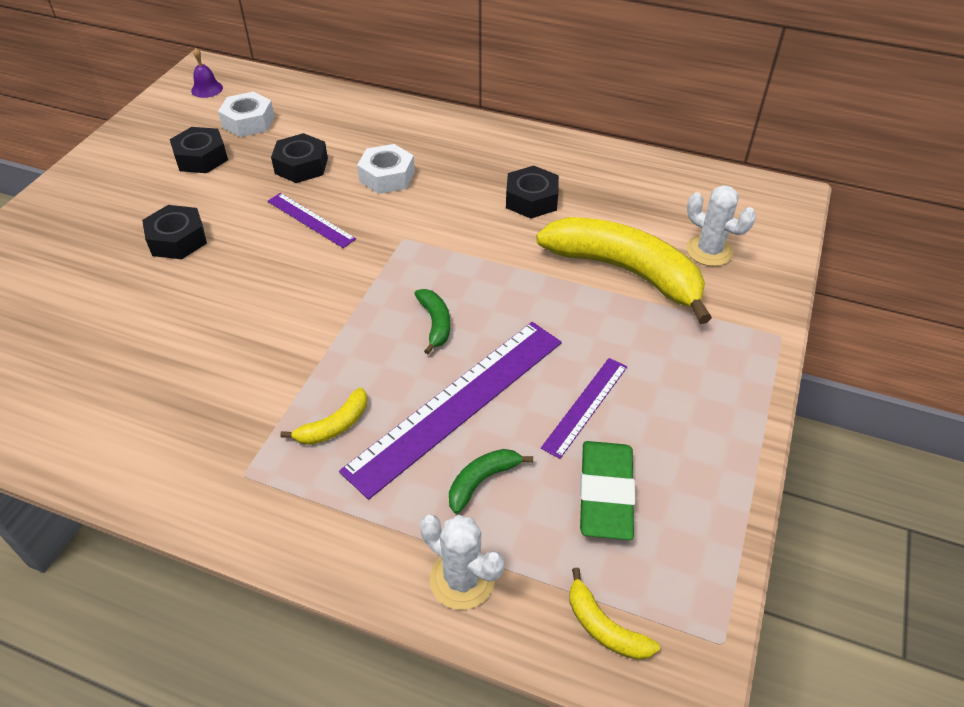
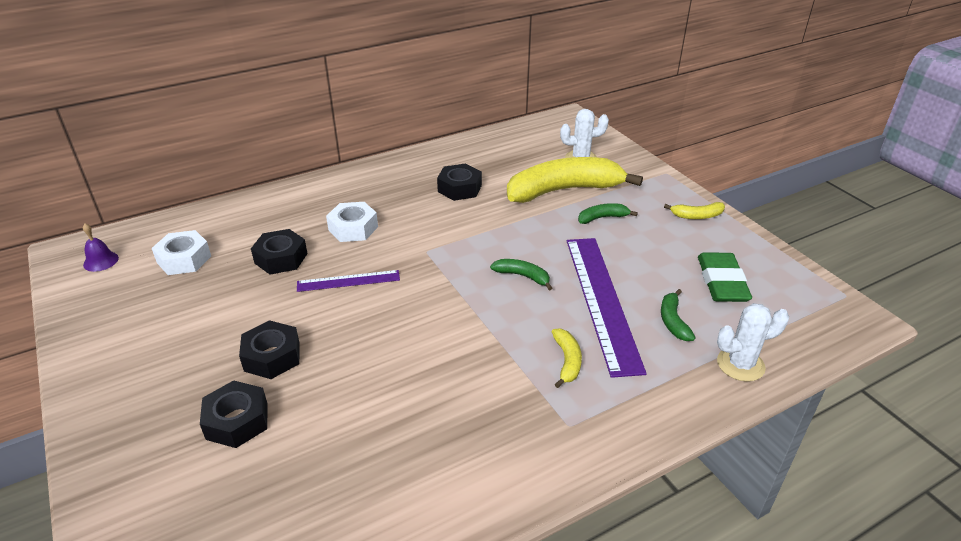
camera: 50 degrees left, 10 degrees down
black nut [170,127,228,173] -> black nut moved to [200,380,267,448]
purple ruler [541,358,627,459] -> none
yellow banana [570,568,660,660] -> yellow banana moved to [664,202,725,219]
green eraser [580,441,635,540] -> green eraser turned 45 degrees clockwise [698,252,752,302]
none -> green banana [578,203,638,224]

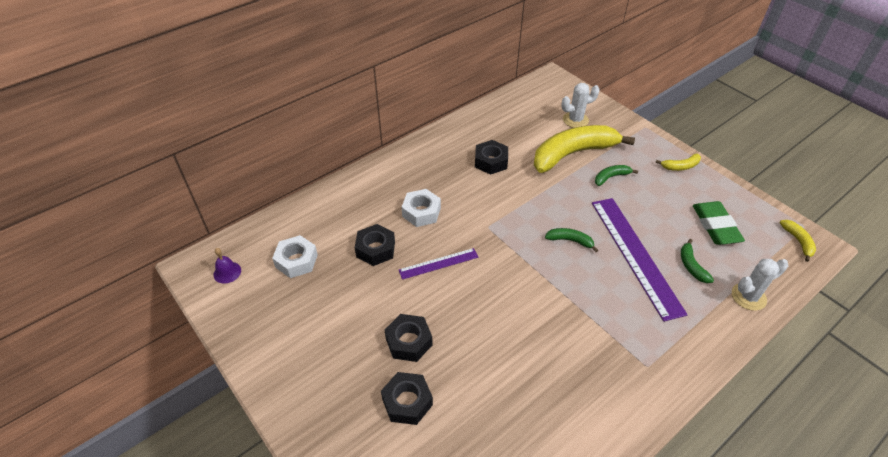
camera: 10 degrees left, 10 degrees up
yellow banana [552,328,582,388] -> yellow banana moved to [780,220,816,262]

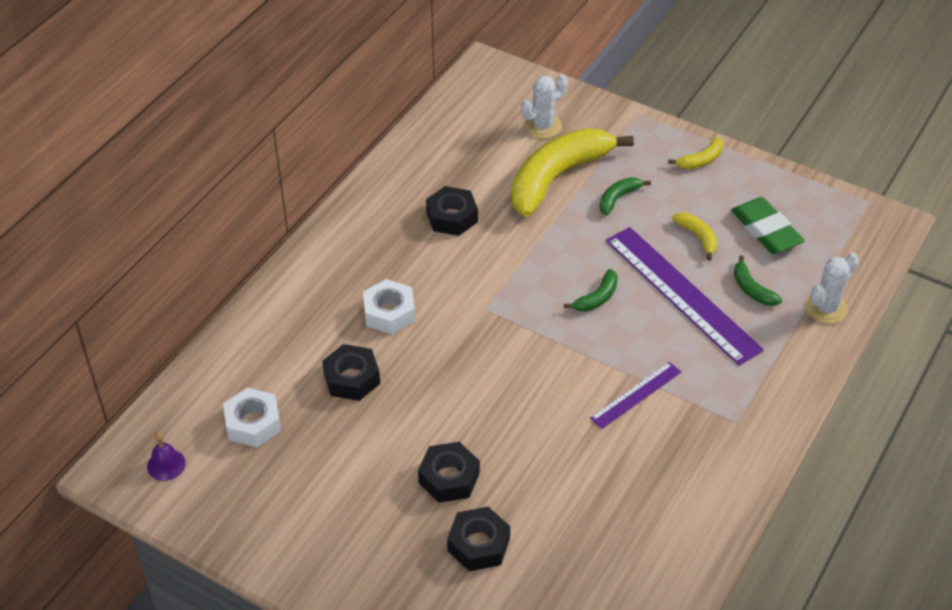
camera: 20 degrees left, 0 degrees up
purple ruler [399,248,478,280] -> purple ruler moved to [590,362,681,429]
green banana [545,228,598,252] -> green banana turned 135 degrees clockwise [564,269,618,312]
yellow banana [780,220,816,262] -> yellow banana moved to [672,213,718,261]

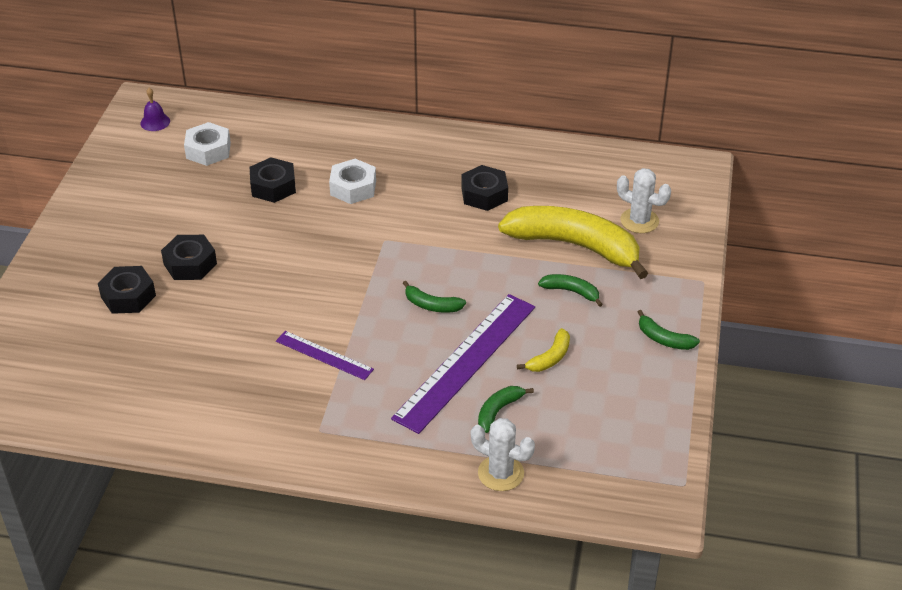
camera: 70 degrees right, 5 degrees down
yellow banana [668,137,724,169] -> green banana [638,310,700,350]
green eraser [731,197,805,254] -> none

